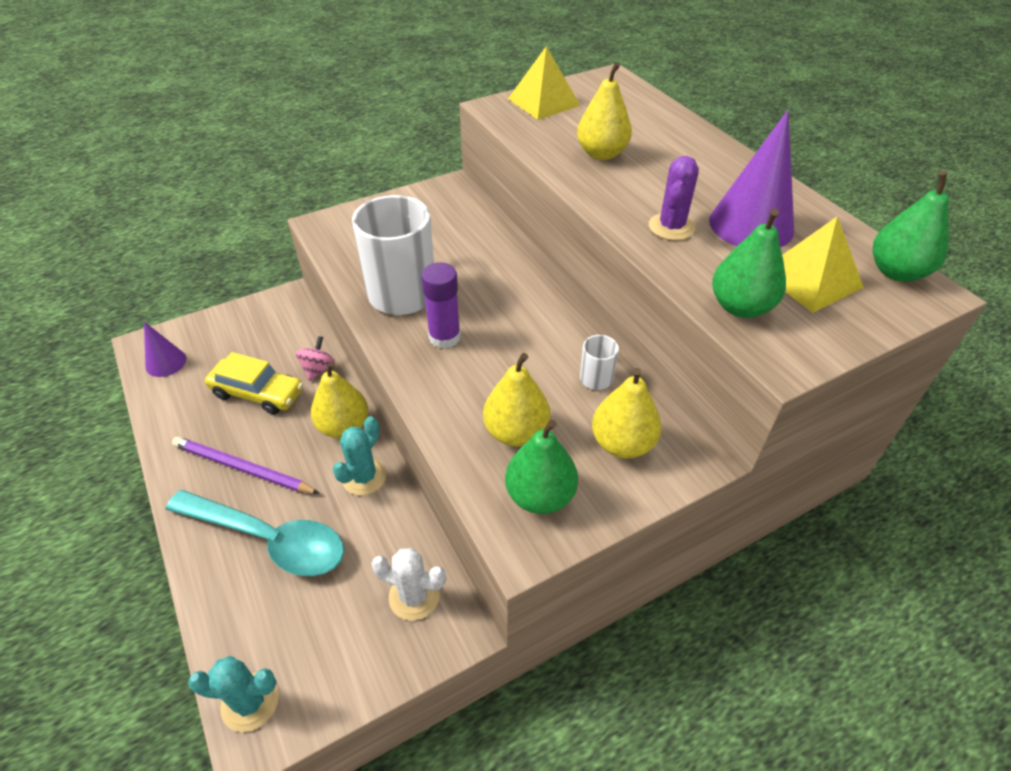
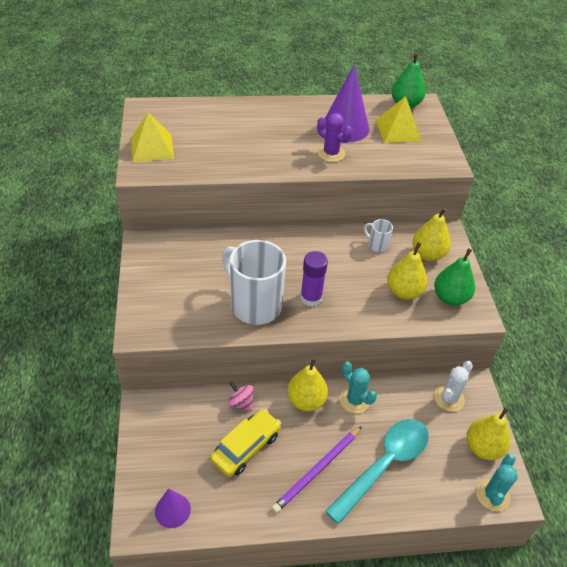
camera: 70 degrees left, 0 degrees up
yellow pear [577,62,632,160] -> yellow pear moved to [466,407,511,460]
green pear [712,209,786,318] -> none

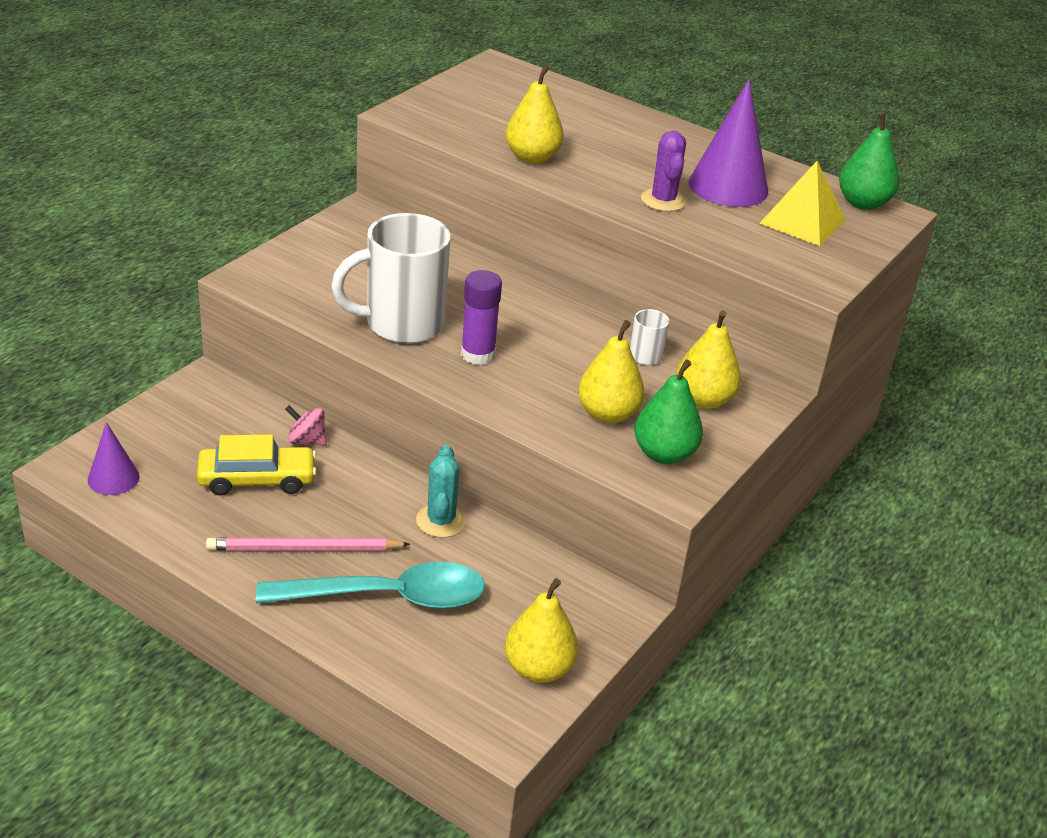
camera: 40 degrees right, 10 degrees down
yellow pyramid [131,112,174,162] -> none
white mug [222,240,286,325] -> white mug turned 105 degrees counterclockwise [331,213,451,344]
pink spinning top [228,381,254,411] -> pink spinning top turned 60 degrees counterclockwise [285,405,327,446]
purple pencil [272,426,362,513] -> pink pencil [206,537,410,551]
yellow pear [287,358,328,411] -> yellow pear moved to [506,65,564,164]
white cactus [434,361,473,412] -> none
turquoise cactus [476,454,518,511] -> none

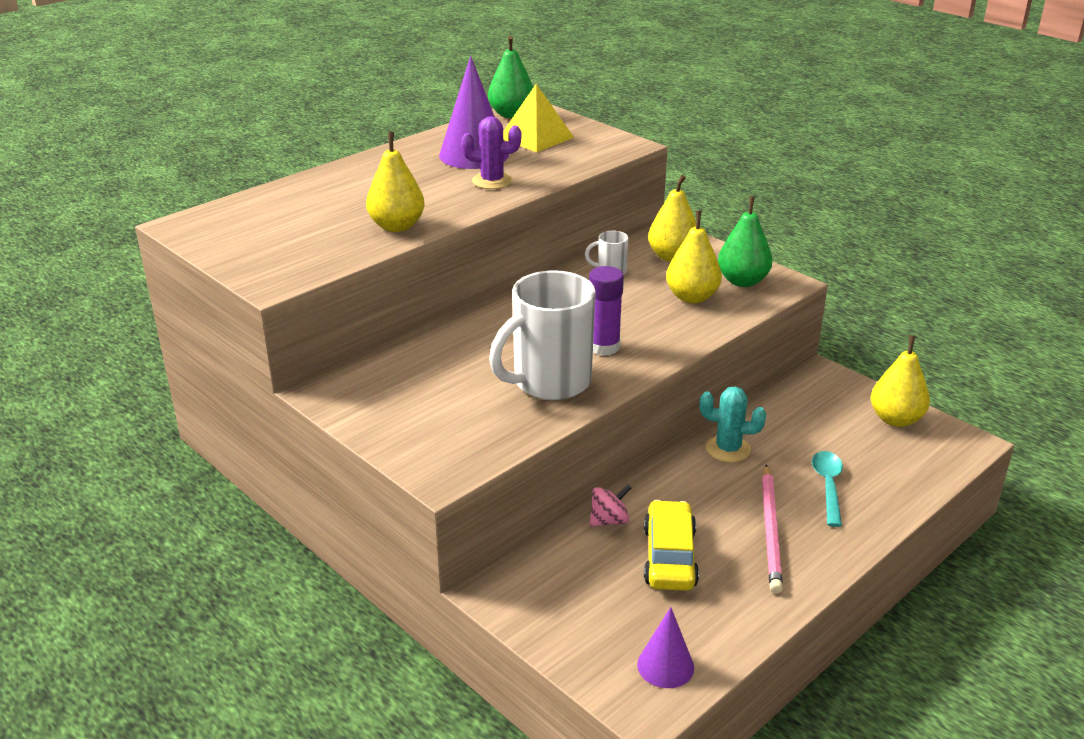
camera: 75 degrees left, 5 degrees down
turquoise spoon [256,562,485,609] -> turquoise spoon [812,451,843,527], size x0.56
pink spinning top [285,405,327,446] -> pink spinning top turned 150 degrees counterclockwise [590,484,632,527]
white mug [331,213,451,344] -> white mug turned 60 degrees clockwise [489,270,595,400]

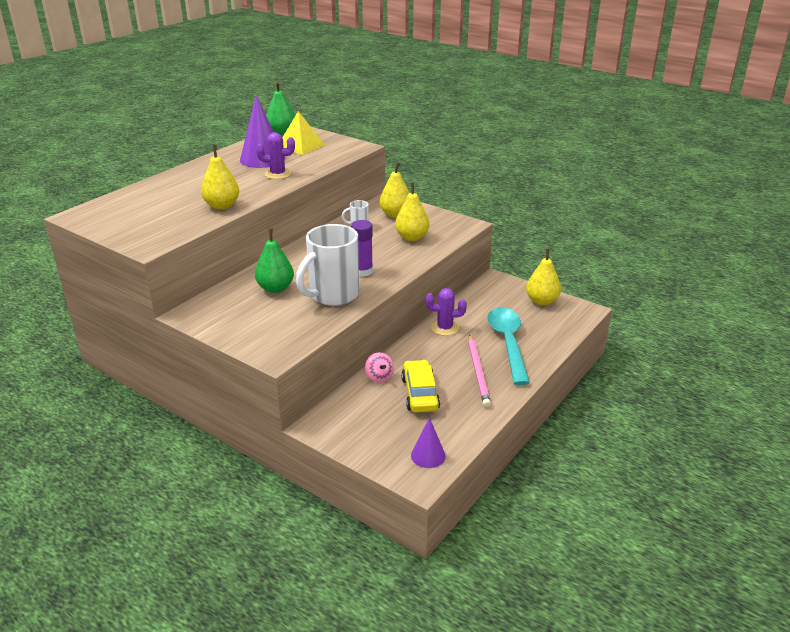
camera: 10 degrees left, 0 degrees up
pink spinning top [590,484,632,527] -> pink spinning top turned 105 degrees clockwise [365,352,394,383]
turquoise cactus [700,386,766,462] -> purple cactus [426,288,467,336]
green pear [718,196,772,287] -> green pear moved to [255,229,294,293]
turquoise spoon [812,451,843,527] -> turquoise spoon [487,307,530,385], size x1.80

